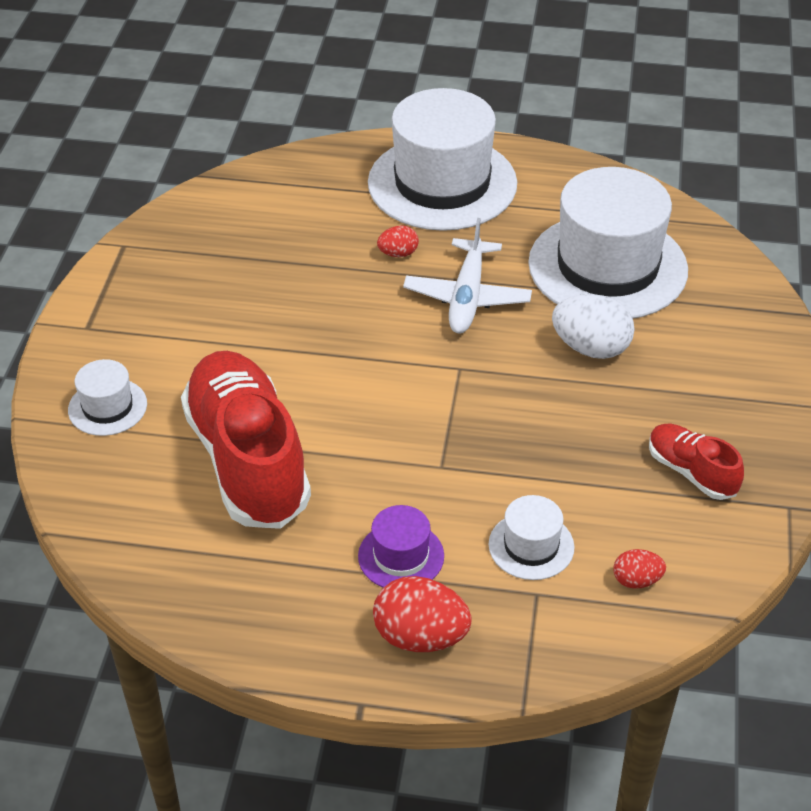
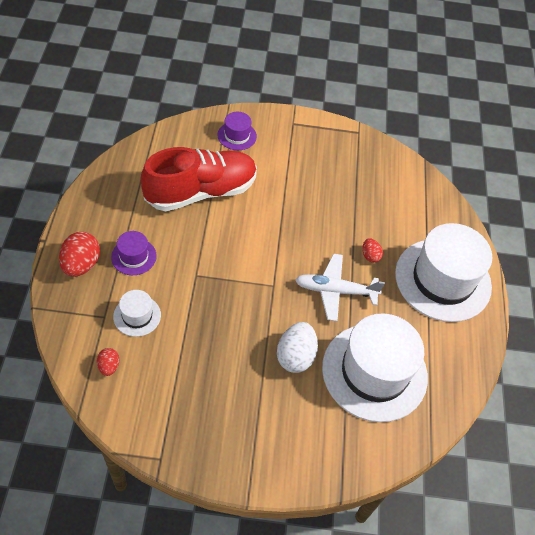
camera: 80 degrees right, 10 degrees up
white hat [68,359,147,436] -> purple hat [218,112,257,150]
red shoe [649,424,744,500] -> none

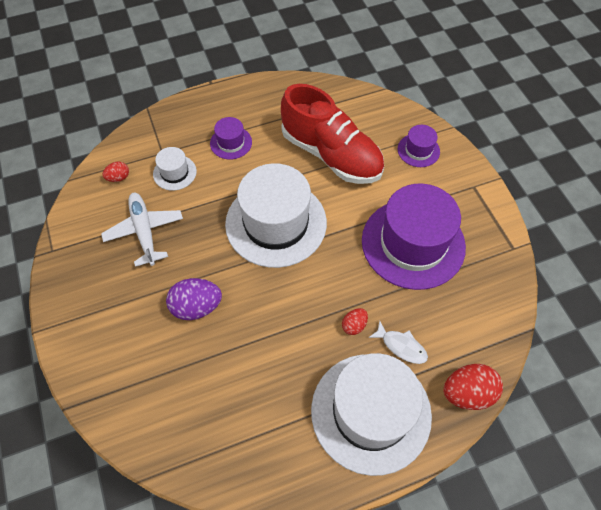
camera: 70 degrees right, 5 degrees up
red egg [59,232,100,277] -> red egg moved to [444,364,503,410]
white egg [277,322,318,373] -> purple egg [166,278,222,320]
white plane [295,254,385,321] -> white plane moved to [101,193,183,267]
white hat [322,313,428,422] -> white hat moved to [225,163,327,268]
none -> purple hat [362,184,466,290]
none -> white fish [368,321,428,364]

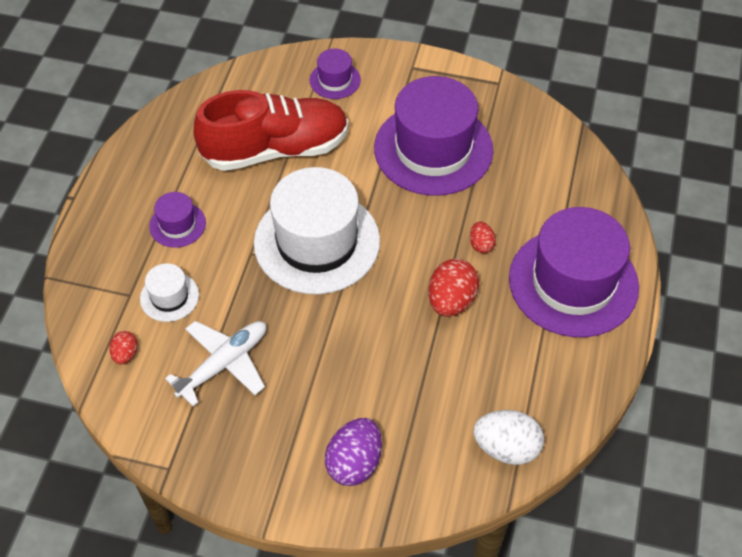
camera: 55 degrees left, 5 degrees down
white plane [101,193,183,267] -> white plane turned 120 degrees clockwise [165,321,266,406]
purple egg [166,278,222,320] -> purple egg moved to [325,418,382,486]
white hat [311,353,432,476] -> purple hat [509,207,639,337]
white fish [368,321,428,364] -> none
red egg [444,364,503,410] -> red egg moved to [428,259,479,317]
none -> white egg [473,410,544,465]

